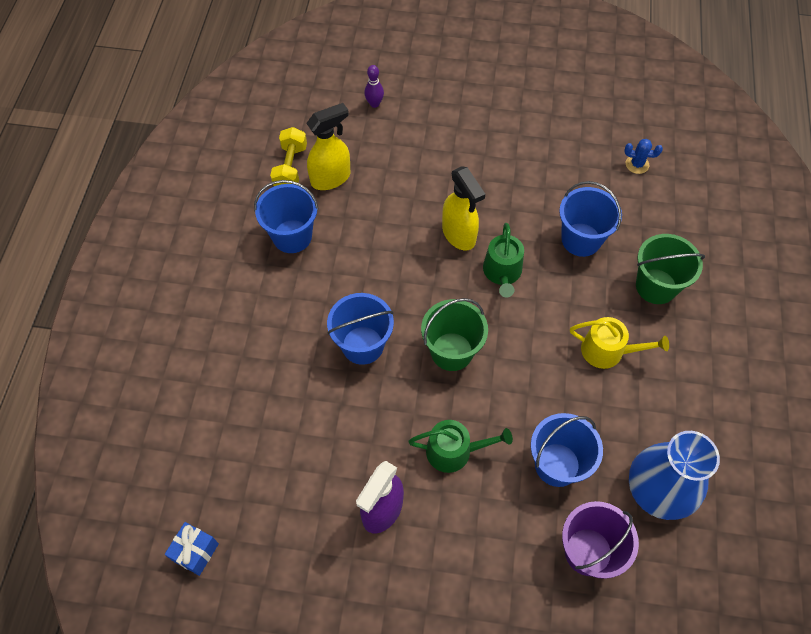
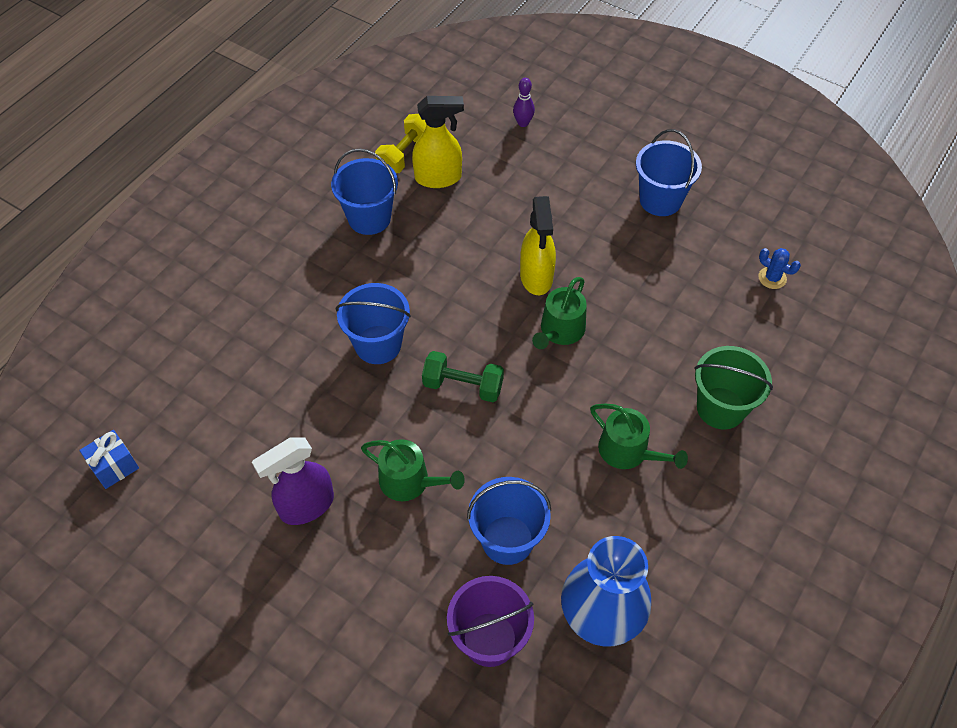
camera: 25 degrees right, 5 degrees down
green bucket [421,298,488,371] -> green dumbbell [422,351,504,402]
blue bucket [559,181,622,257] -> blue bucket moved to [636,129,702,216]
yellow watering can [570,317,669,369] -> green watering can [590,404,688,469]

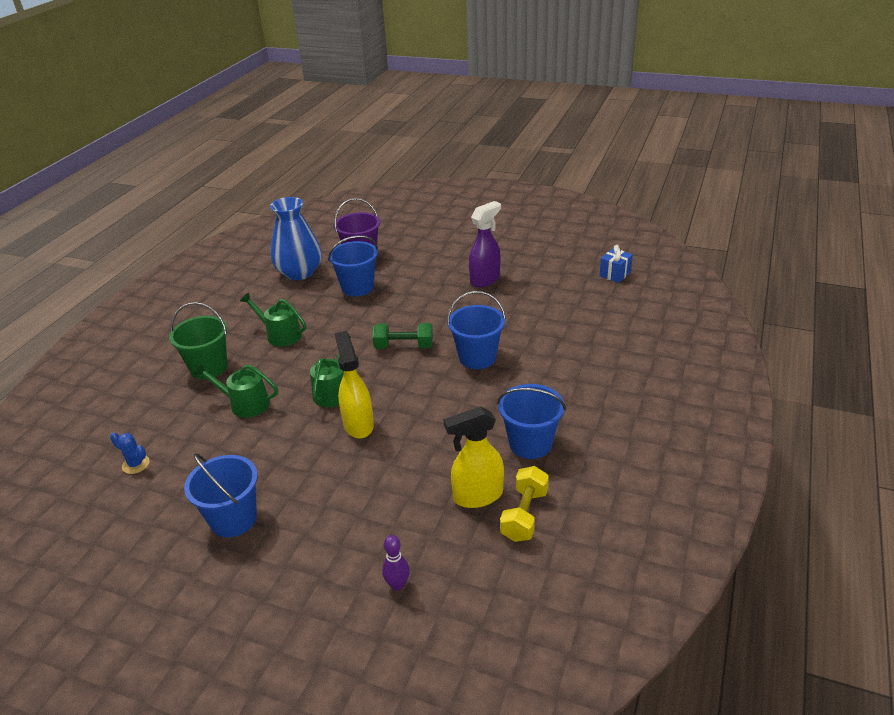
camera: 170 degrees right, 20 degrees down
green watering can [361,439,465,501] -> green watering can moved to [194,364,278,418]

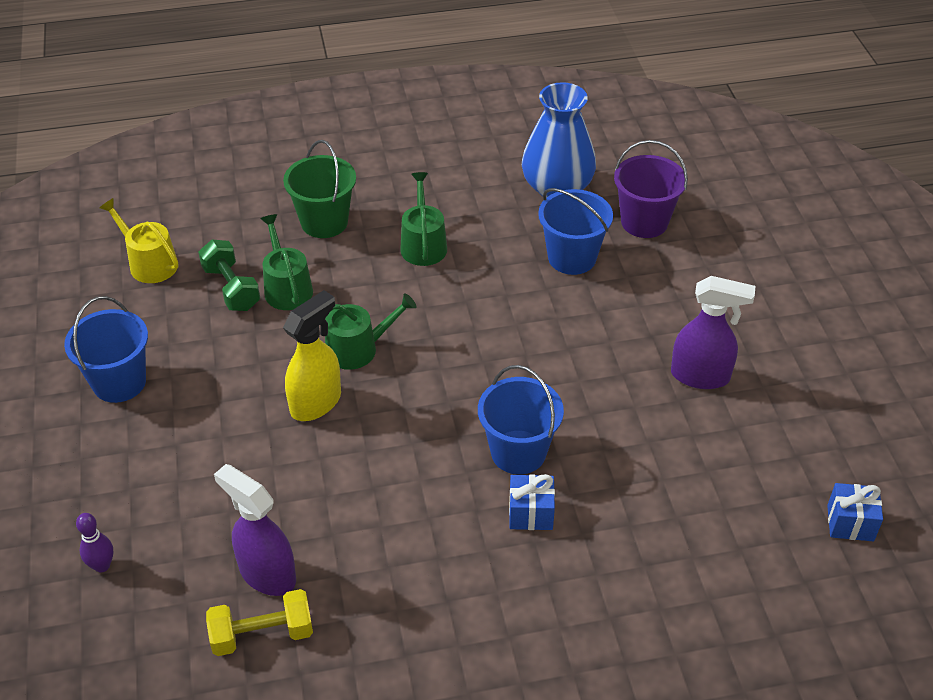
camera: 55 degrees right, 10 degrees up
blue cactus [110,432,150,474] -> yellow watering can [100,198,178,283]
green dumbbell [373,323,433,349] -> green dumbbell moved to [198,240,260,311]
yellow spray bottle [444,406,504,508] -> purple spray bottle [214,464,296,596]
blue bucket [497,384,566,459] -> none
none -> blue gift [509,474,555,530]

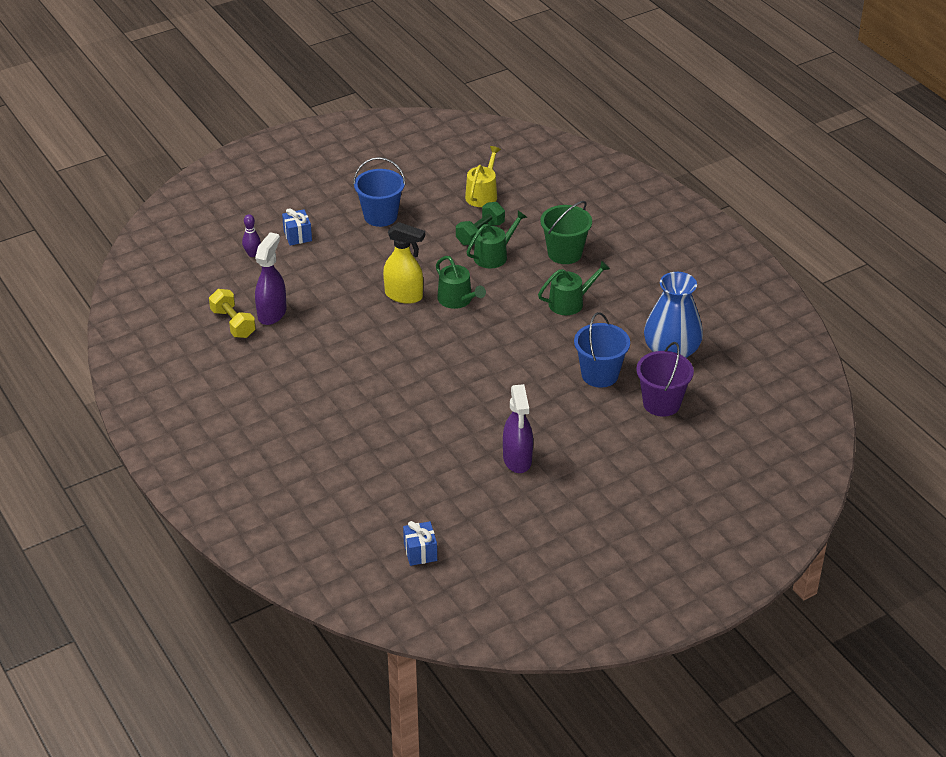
camera: 70 degrees right, 5 degrees down
blue bucket [478,365,564,475] -> none
blue gift [509,474,555,530] -> blue gift moved to [282,208,312,246]

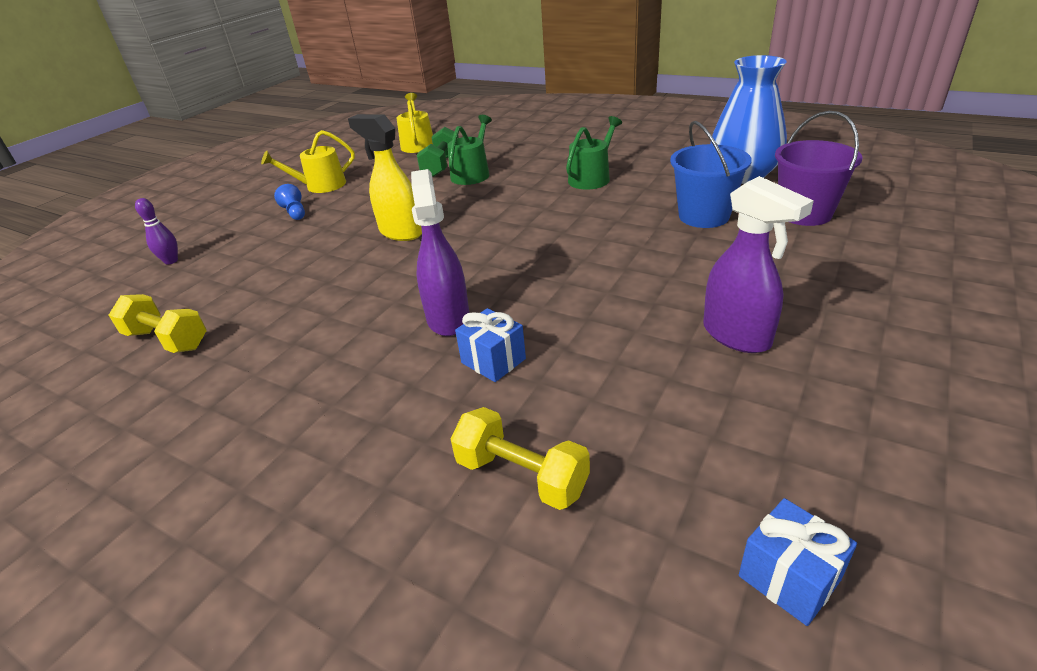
camera: 25 degrees left, 5 degrees down
purple spray bottle [255,232,287,325] -> purple spray bottle moved to [411,169,469,336]
blue gift [282,208,312,246] -> blue gift moved to [455,308,526,382]
blue bucket [353,157,406,227] -> yellow watering can [261,130,355,193]
yellow spray bottle [383,222,425,304] -> yellow spray bottle turned 135 degrees counterclockwise [348,114,422,241]
green watering can [436,256,486,309] -> none
green bucket [540,201,592,264] -> none
none -> blue pawn [274,184,305,220]
none -> yellow dumbbell [451,407,590,510]

